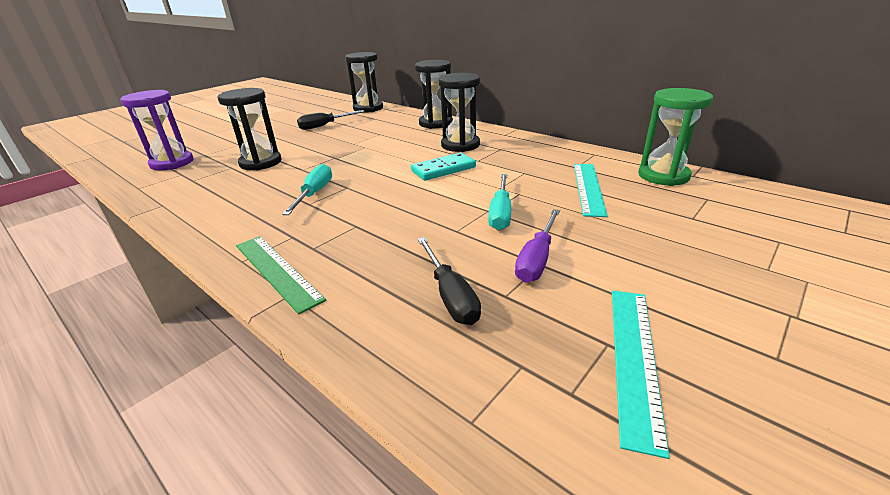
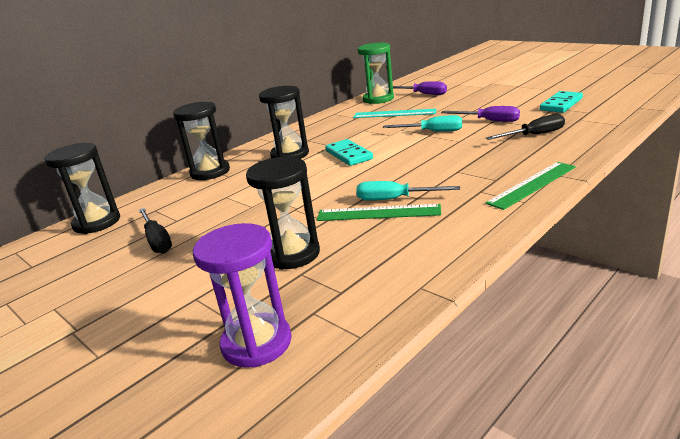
camera: 85 degrees left, 5 degrees down
turquoise ruler [612,291,670,459] -> turquoise domino [540,91,583,113]
none -> green ruler [317,204,441,221]
none -> purple screwdriver [393,81,447,95]

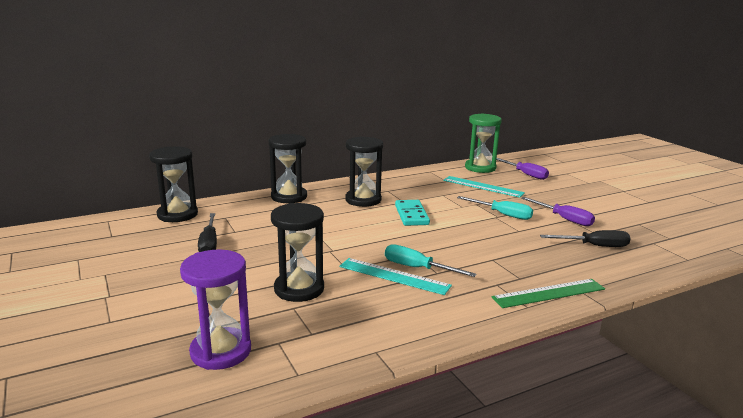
camera: 15 degrees right, 5 degrees down
green ruler [317,204,441,221] -> turquoise ruler [339,258,452,295]
turquoise domino [540,91,583,113] -> none

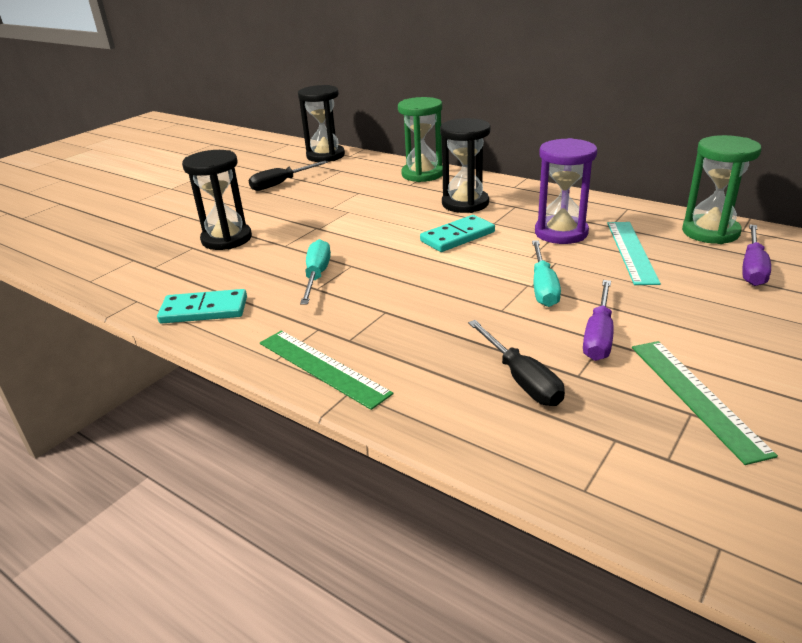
camera: 65 degrees right, 10 degrees up
purple hourglass [180,249,251,370] -> purple hourglass moved to [535,138,597,244]
black hourglass [269,134,307,203] -> green hourglass [398,97,443,182]
turquoise ruler [339,258,452,295] -> none
none -> turquoise domino [157,289,247,323]
none -> green ruler [632,341,778,465]

